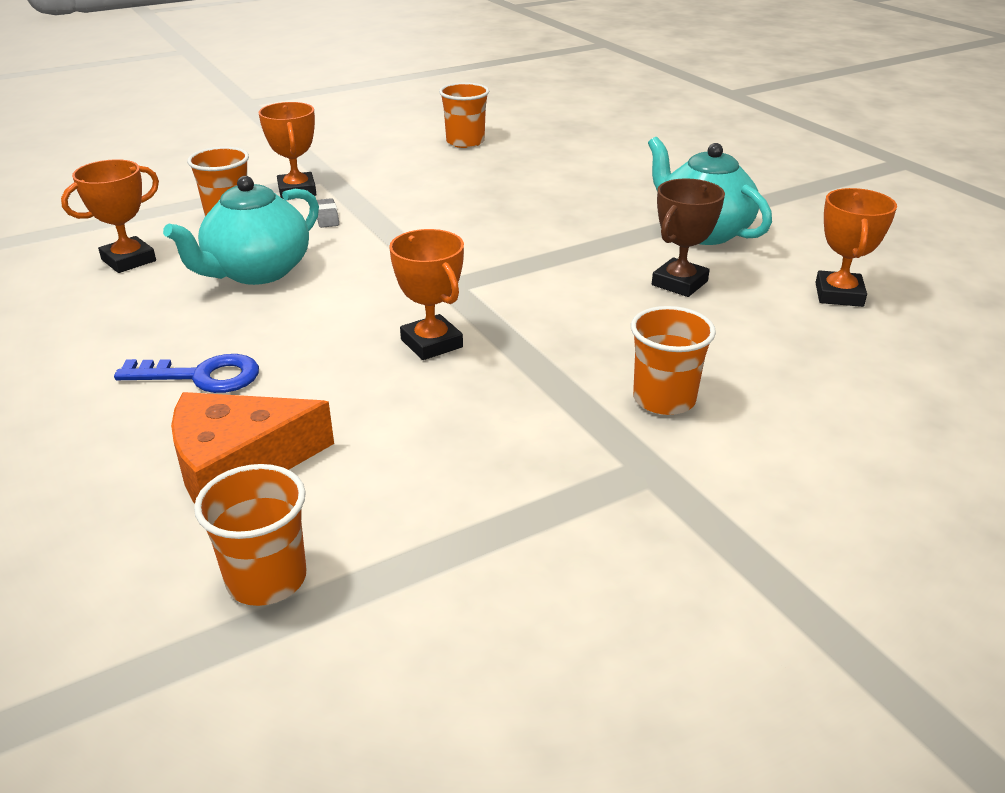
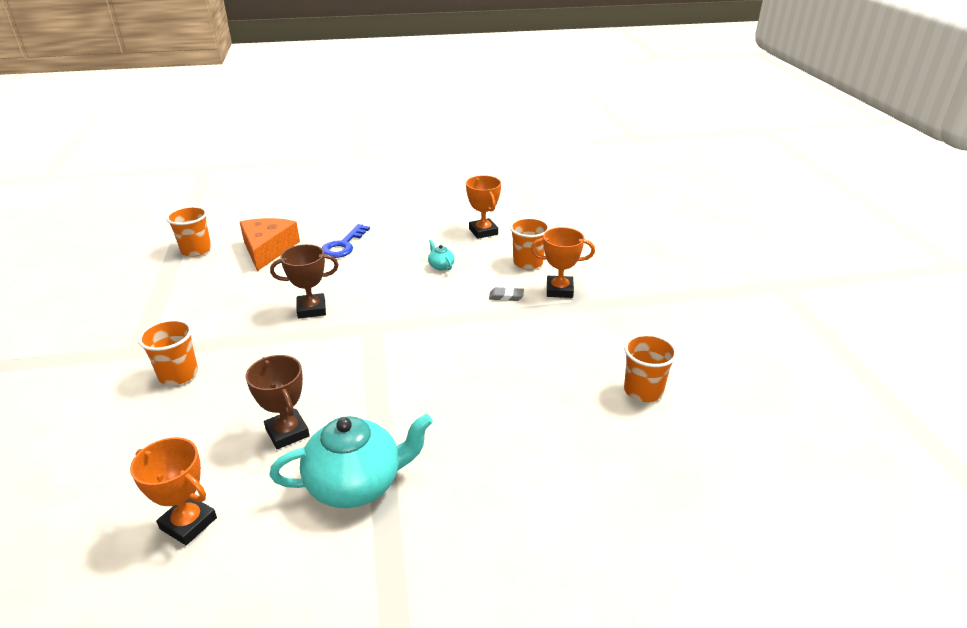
camera: 110 degrees right, 0 degrees up
turquoise teapot [163,176,319,285] -> turquoise teapot [428,240,455,271], size x0.41
orange trophy [389,229,464,360] -> brown trophy [270,244,339,319]

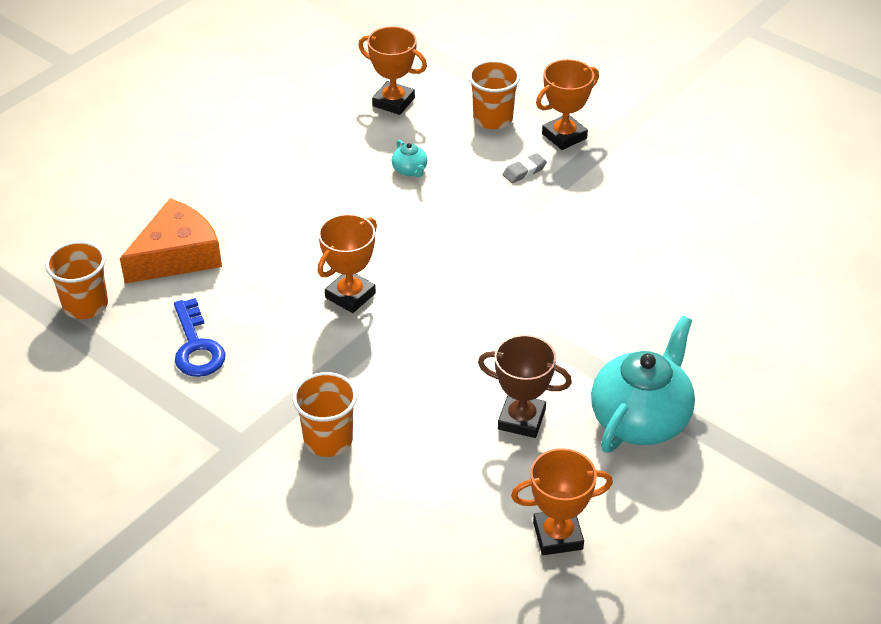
camera: 40 degrees left, 10 degrees up
orange cheese [240,218,300,271] -> orange cheese turned 90 degrees clockwise [120,198,222,284]
brown trophy [270,244,339,319] -> orange trophy [318,214,377,313]
blue key [322,224,370,258] -> blue key moved to [174,298,226,377]
turquoise teapot [428,240,455,271] -> turquoise teapot turned 135 degrees counterclockwise [392,140,427,177]
orange cup [624,334,677,402] -> none

